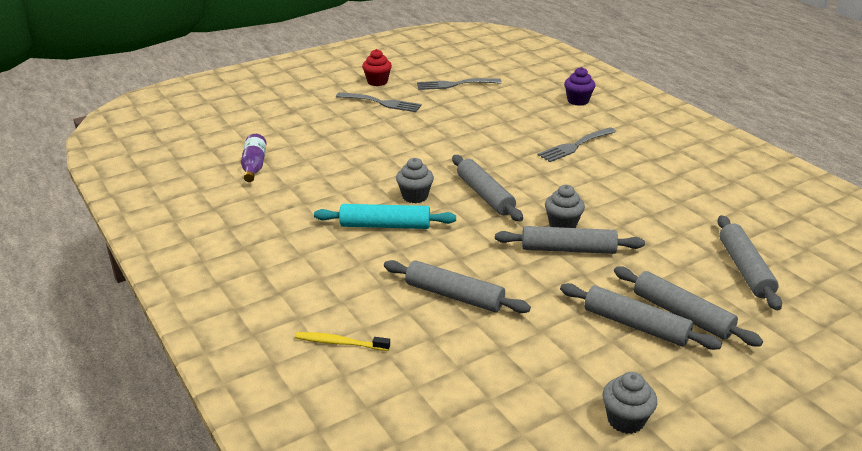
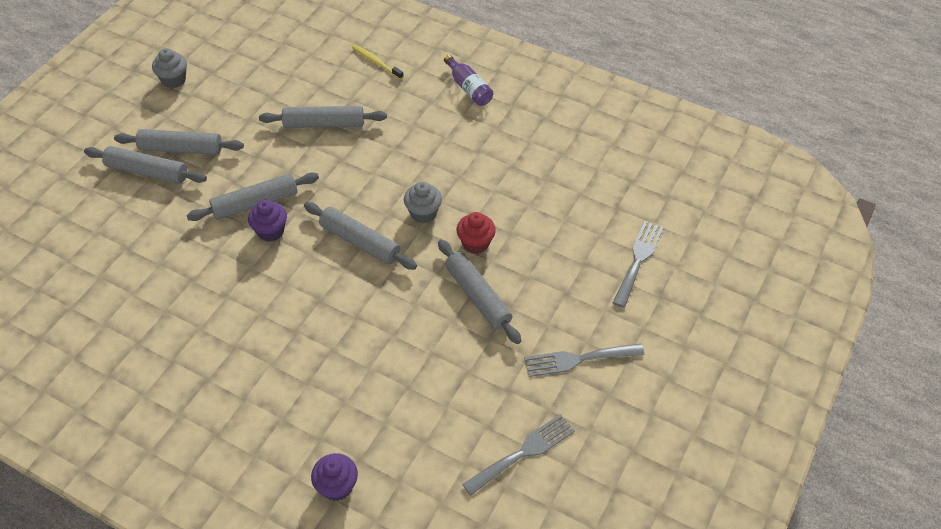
camera: 150 degrees right, 20 degrees up
purple bottle [241,134,267,182] -> purple bottle moved to [444,55,493,106]
yellow toothbrush [295,332,390,351] -> yellow toothbrush turned 120 degrees counterclockwise [352,45,404,80]
turquoise rolling pin [314,204,456,229] -> none
red cupcake [362,49,392,86] -> red cupcake moved to [457,212,496,254]
grey fork [537,127,616,162] -> grey fork moved to [613,221,664,308]
grey cupcake [545,185,585,228] -> purple cupcake [248,200,287,242]
grey rolling pin [718,215,782,310] -> grey rolling pin moved to [438,240,521,344]

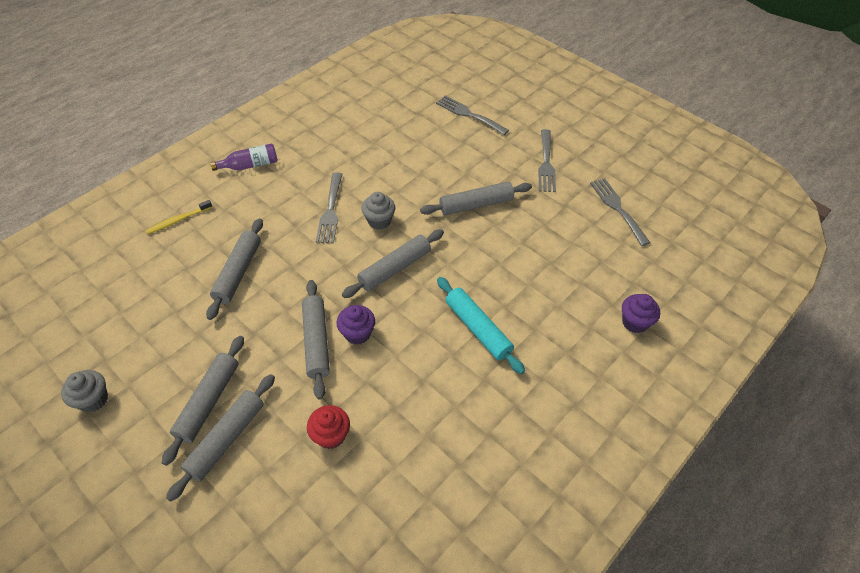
camera: 75 degrees left, 0 degrees up
red cupcake [457,212,496,254] -> red cupcake moved to [307,405,350,449]
none -> grey fork [316,172,343,244]
none -> turquoise rolling pin [437,277,525,374]

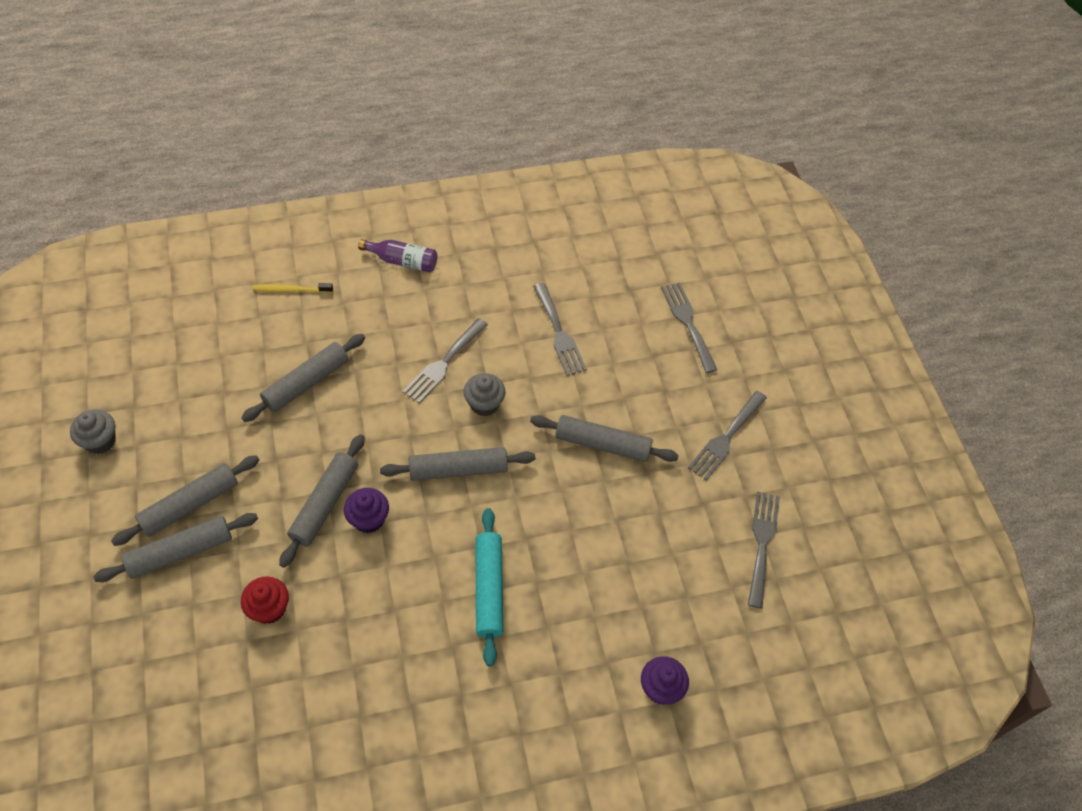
camera: 30 degrees right, 5 degrees up
none -> grey fork [533,283,587,376]

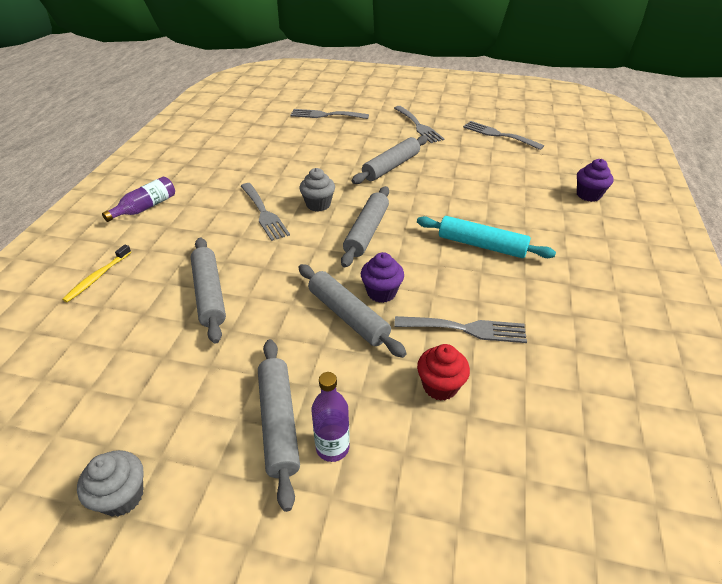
camera: 60 degrees left, 15 degrees down
grey rolling pin [93,513,258,582] -> purple bottle [311,372,350,462]
grey fork [533,283,587,376] -> grey fork moved to [394,316,527,343]

